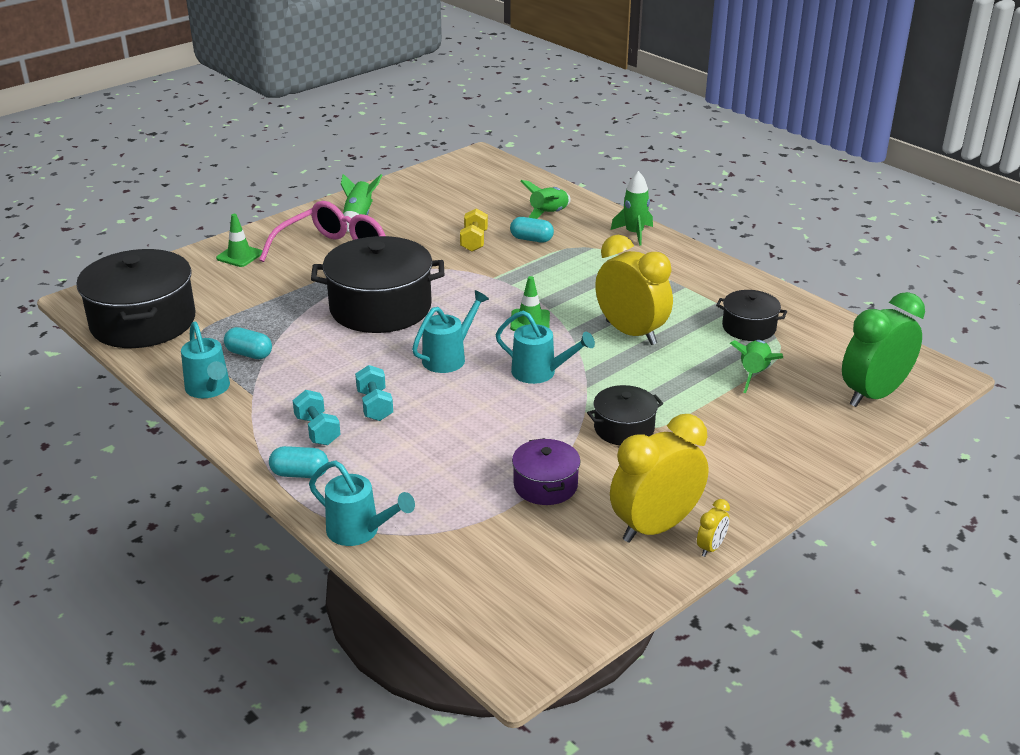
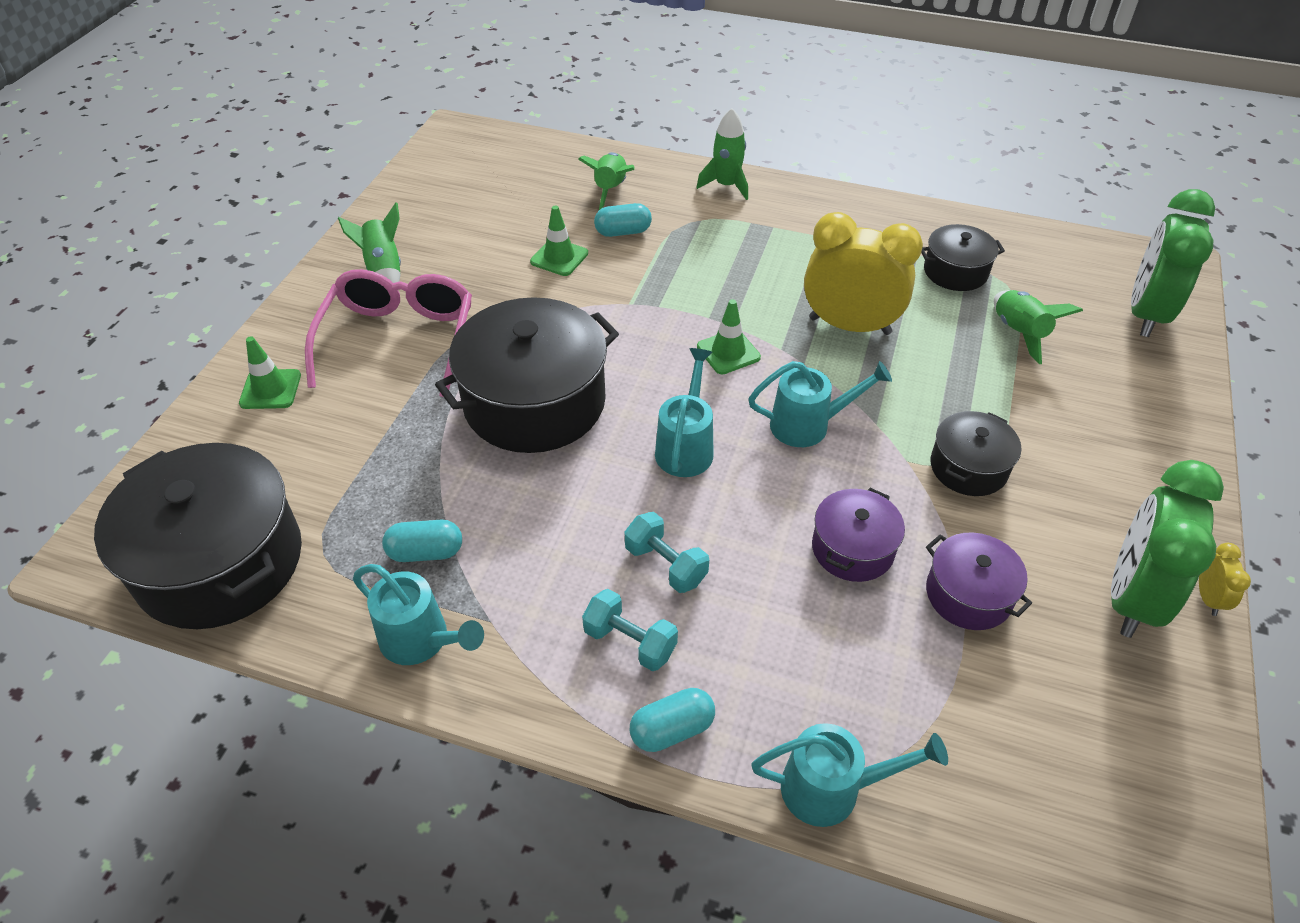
camera: 30 degrees left, 15 degrees up
yellow dumbbell [460,208,488,252] -> green traffic cone [530,205,588,276]
yellow clock [610,414,709,543] -> green clock [1111,460,1224,638]
none -> purple pot [812,488,905,582]

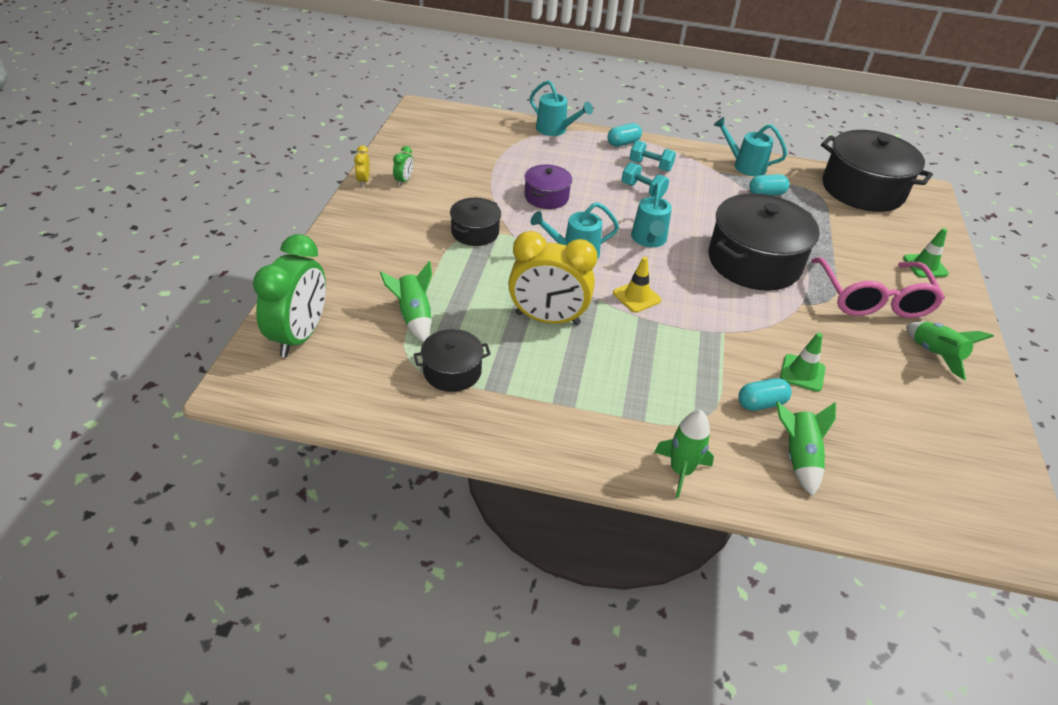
camera: 170 degrees right, 5 degrees down
green traffic cone [697,299,761,374] -> yellow traffic cone [613,257,661,313]
turquoise watering can [751,723,948,827] -> turquoise watering can turned 135 degrees counterclockwise [530,80,593,136]
purple pot [926,532,1032,630] -> none
green clock [1111,460,1224,638] -> green clock [393,146,413,186], size x0.42

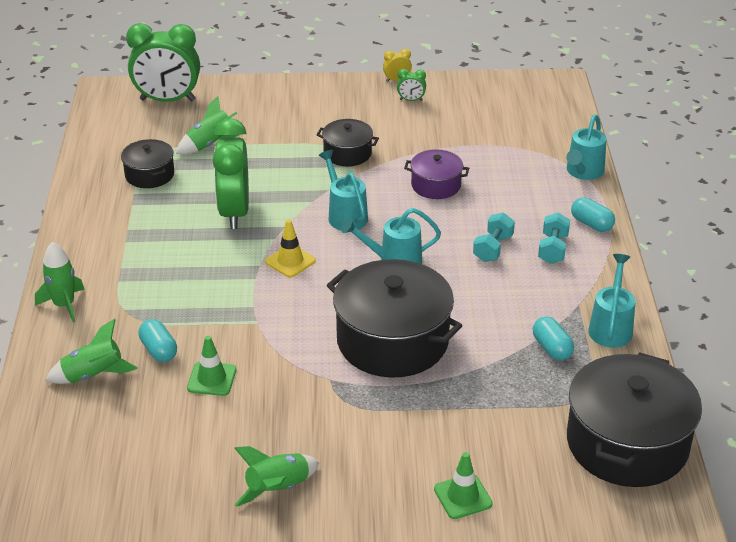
camera: 80 degrees right, 5 degrees down
yellow clock [508,231,597,325] -> green clock [213,118,249,229]
pink glasses [811,257,945,318] -> none

